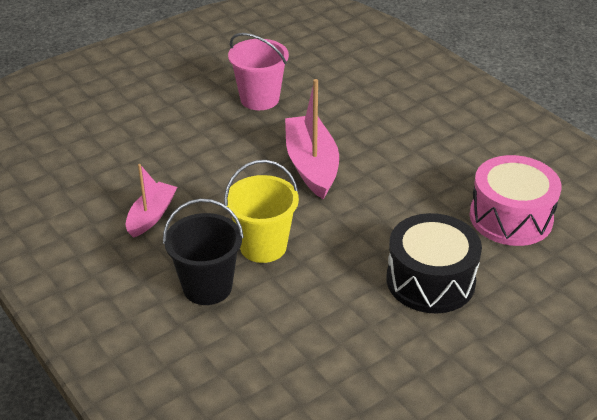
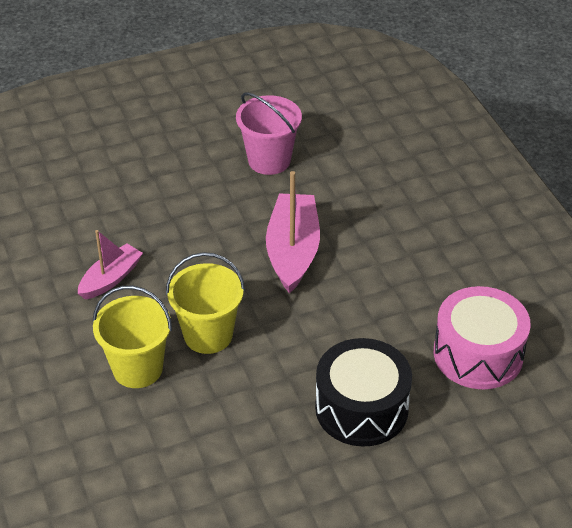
camera: 15 degrees right, 5 degrees up
black bucket [163,198,244,305] -> yellow bucket [93,286,172,388]

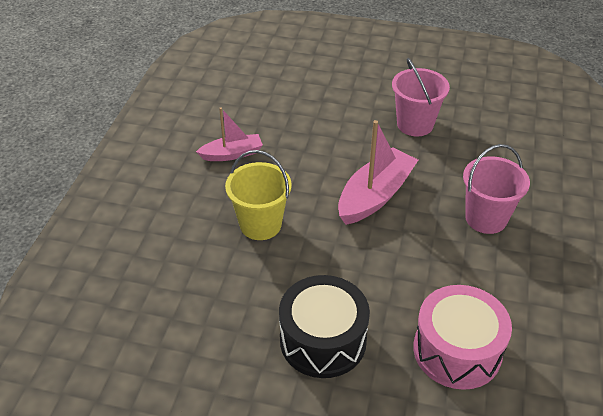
camera: 35 degrees right, 0 degrees up
yellow bucket [93,286,172,388] -> none
none -> pink bucket [463,144,530,234]

